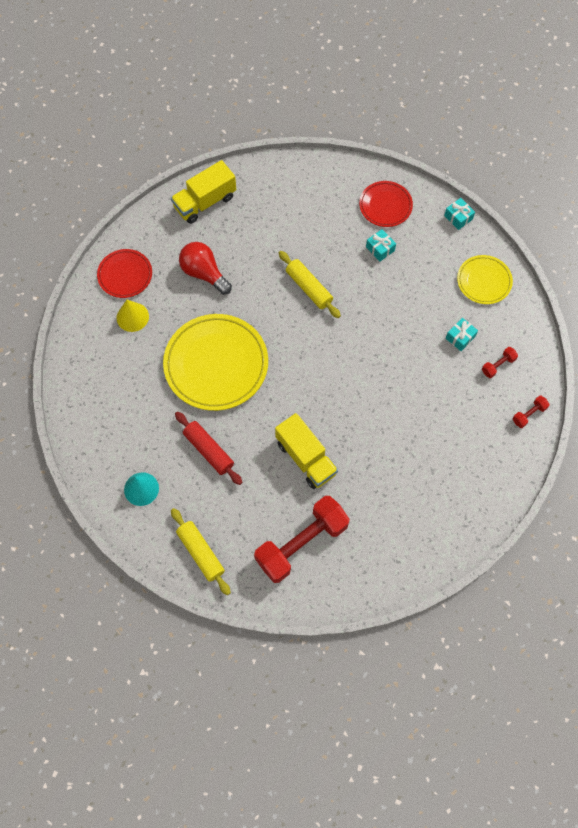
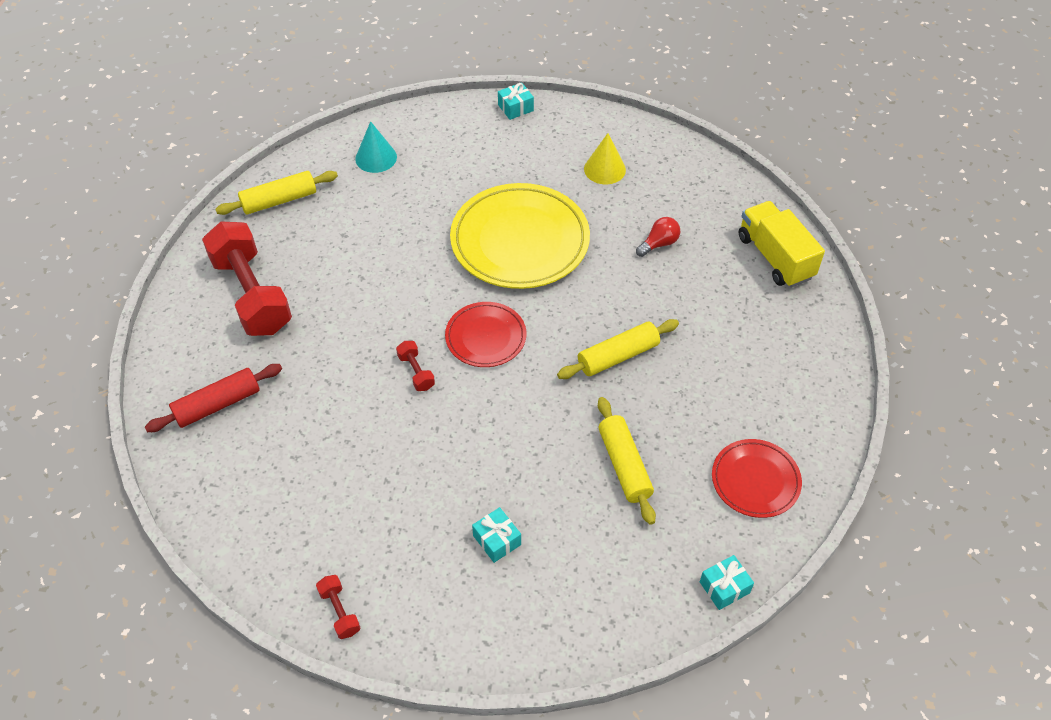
camera: 100 degrees right, 15 degrees down
red plate [97,249,152,298] -> red plate moved to [445,302,526,367]
red rolling pin [175,412,243,485] -> red rolling pin moved to [145,364,282,432]
red light bulb [179,242,232,295] -> red light bulb [636,217,680,257], size x0.59
yellow truck [275,413,338,489] -> none
turquoise gift [366,229,396,261] -> turquoise gift moved to [498,83,534,120]
yellow plate [457,255,513,304] -> none
red dumbbell [482,347,518,378] -> red dumbbell moved to [396,341,435,391]
none -> yellow rolling pin [598,397,656,525]

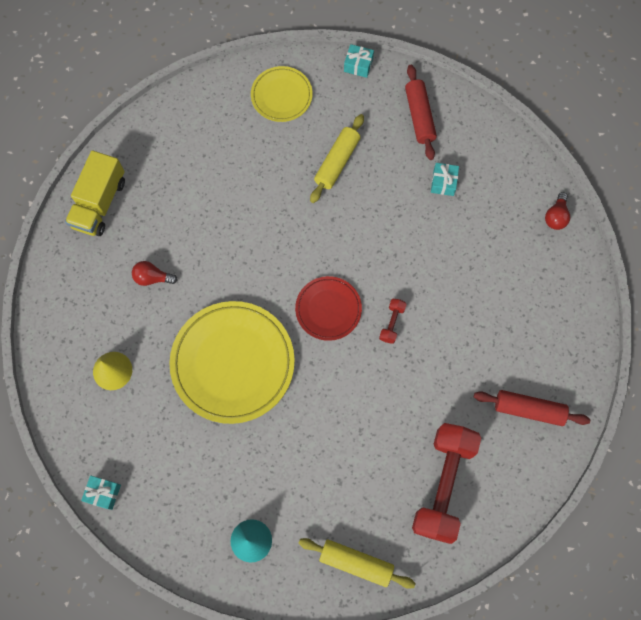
camera: 135 degrees left, 20 degrees up
red dumbbell [316,575,360,639] -> red light bulb [545,192,570,230]
yellow rolling pin [557,319,679,379] -> none
red plate [712,439,802,518] -> yellow plate [251,66,313,122]
none -> red rolling pin [405,65,437,160]

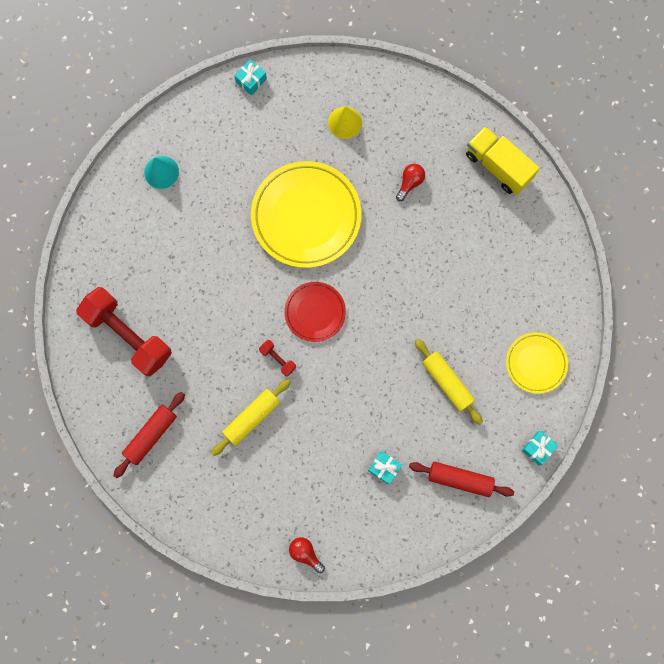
camera: 115 degrees right, 5 degrees up
yellow rolling pin [299,538,416,589] -> yellow rolling pin moved to [211,379,291,456]

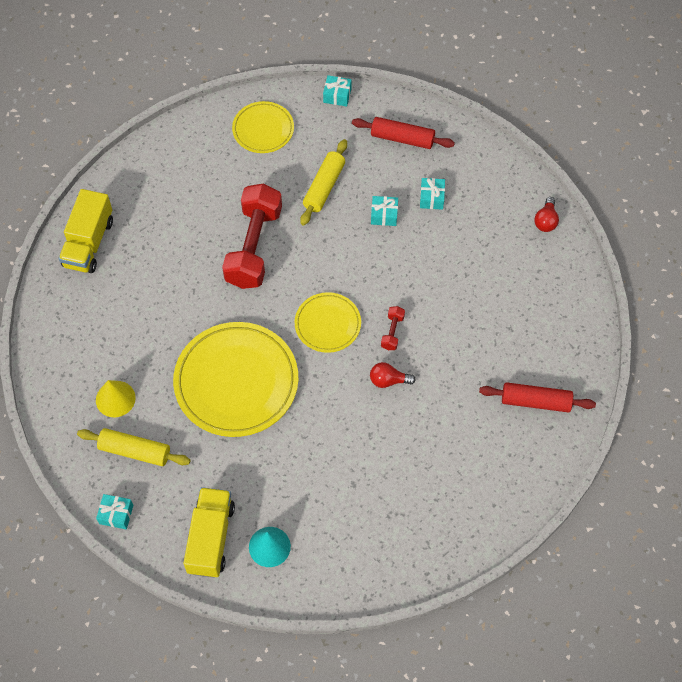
camera: 120 degrees left, 15 degrees down
red dumbbell [76,287,172,376] -> red dumbbell moved to [222,184,282,289]
yellow rolling pin [211,379,291,456] -> yellow rolling pin moved to [77,428,190,466]
red plate [284,282,346,342] -> yellow plate [295,292,361,353]
red light bulb [396,164,425,201] -> red light bulb moved to [370,362,416,388]
red rolling pin [409,462,514,497] -> red rolling pin turned 60 degrees counterclockwise [352,117,455,149]
none -> yellow truck [184,487,235,578]
none -> turquoise gift [371,196,398,226]

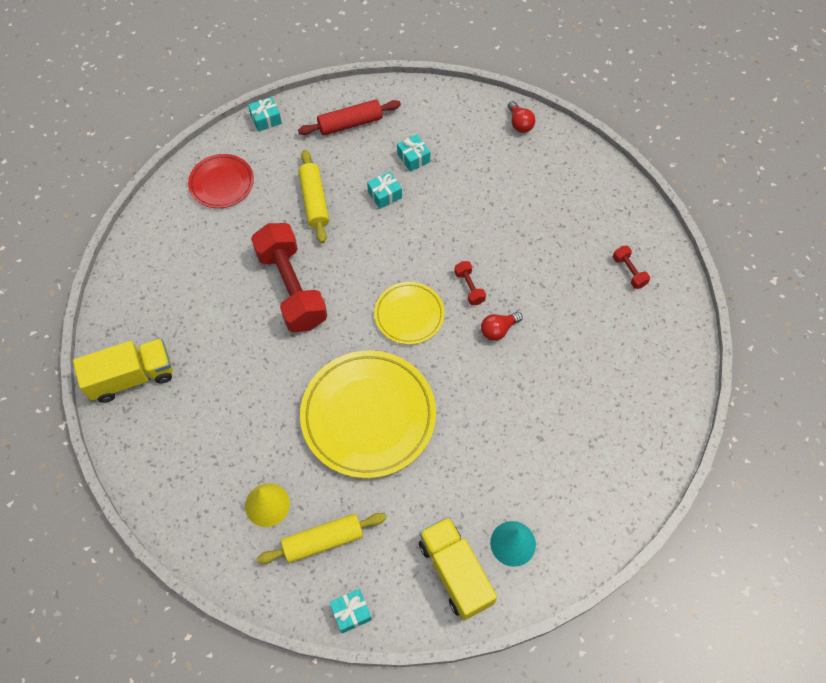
camera: 35 degrees left, 0 degrees up
yellow truck [59,189,113,273] -> yellow truck turned 90 degrees counterclockwise [73,338,172,403]
yellow plate [232,101,294,153] -> red plate [188,154,254,208]
red rolling pin [479,382,596,413] -> red dumbbell [613,246,650,289]

